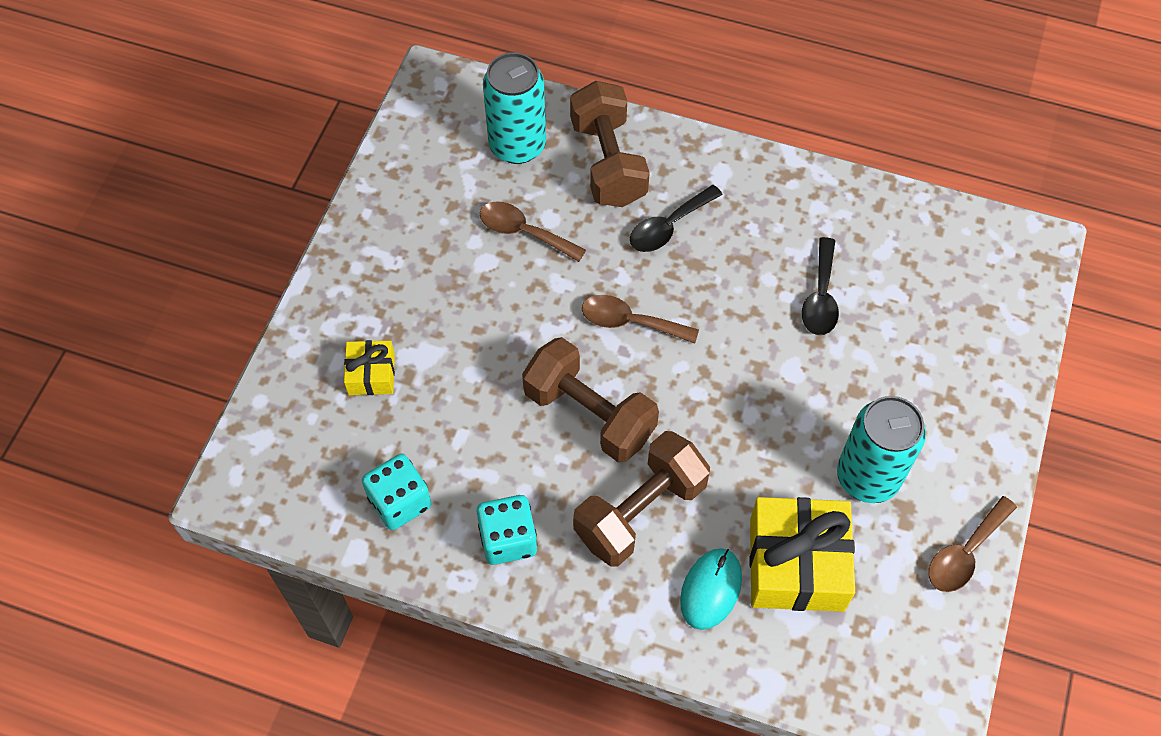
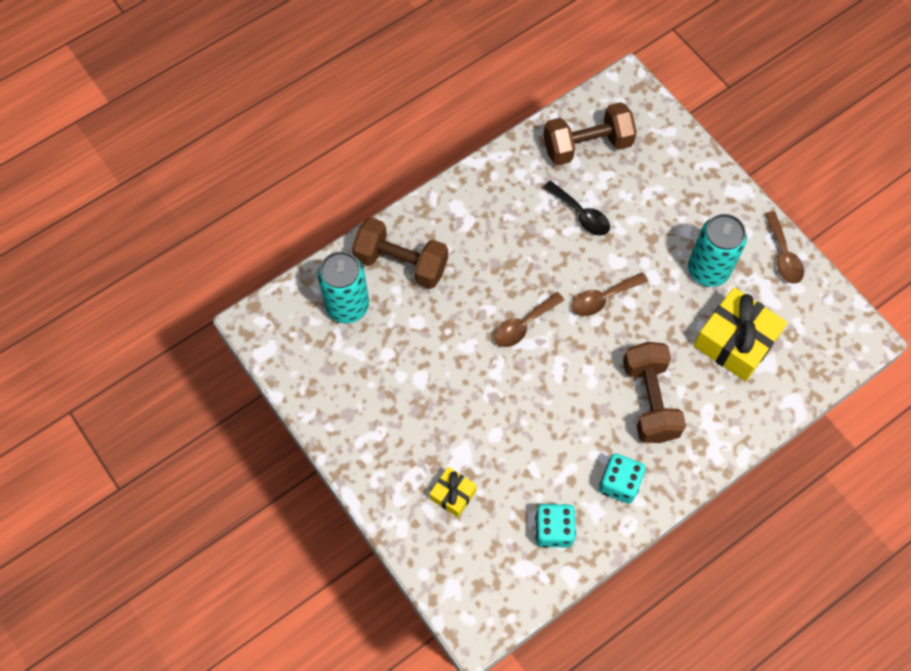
camera: 55 degrees left, 5 degrees up
brown spoon [480,201,586,262] -> brown spoon moved to [572,272,648,316]
brown dumbbell [522,337,659,462] -> brown dumbbell moved to [543,102,637,165]
black spoon [630,185,723,252] -> none
turquoise mouse [680,548,742,630] -> none

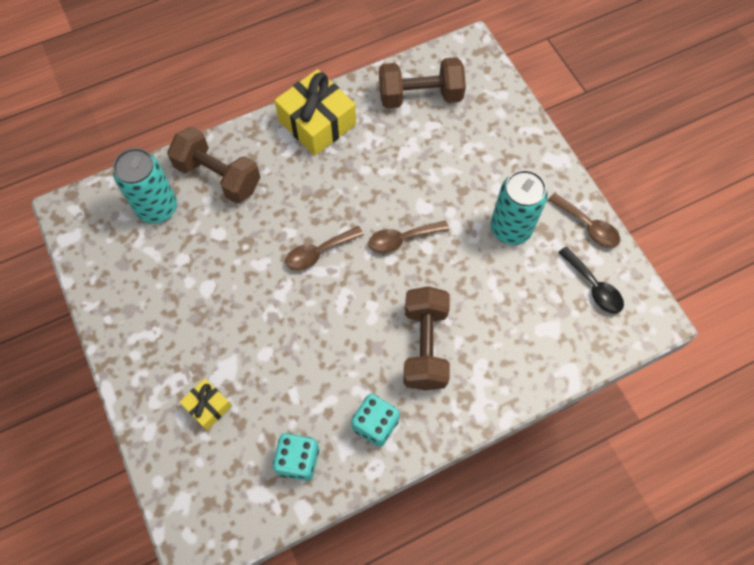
camera: 10 degrees right, 0 degrees up
black spoon [543,181,610,235] -> black spoon moved to [558,246,624,314]
yellow gift [693,287,787,381] -> yellow gift moved to [275,69,356,156]
brown spoon [765,211,804,284] -> brown spoon turned 45 degrees counterclockwise [548,193,620,248]

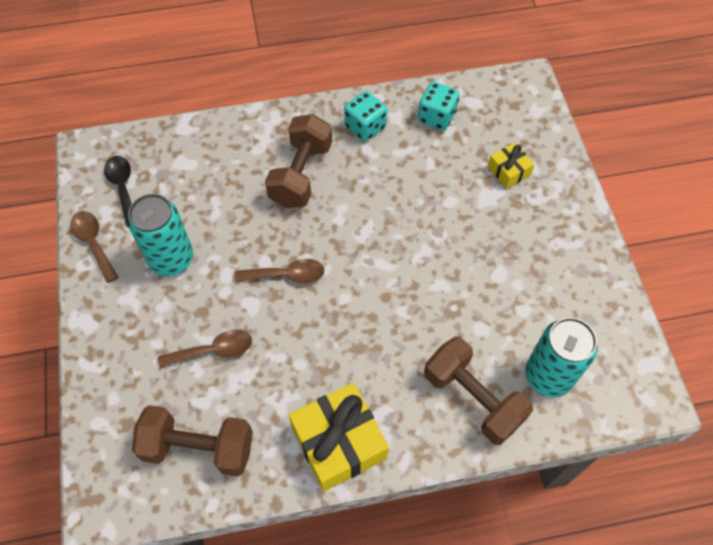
camera: 165 degrees left, 5 degrees down
brown spoon [286,226,364,271] -> brown spoon moved to [158,329,252,368]

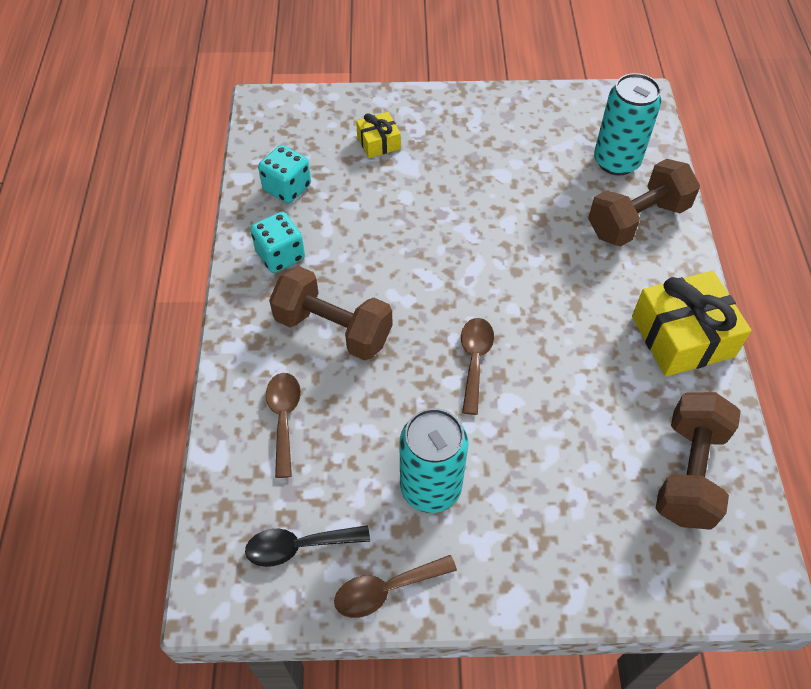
camera: 80 degrees left, 5 degrees down
brown spoon [158,329,252,368] -> brown spoon moved to [266,373,301,478]

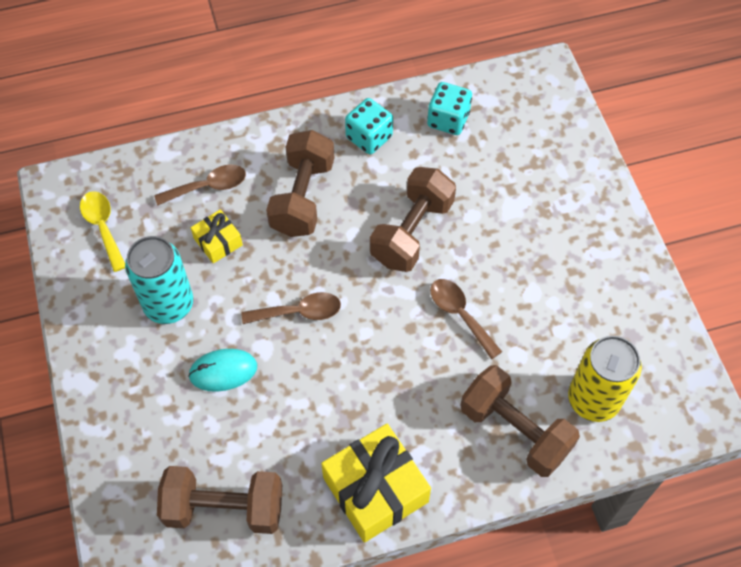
camera: 75 degrees right, 5 degrees up
black spoon [245,525,370,567] -> yellow spoon [80,191,125,272]
brown spoon [334,555,457,618] -> brown spoon moved to [430,279,502,360]
yellow gift [356,112,401,158] -> yellow gift moved to [191,209,243,263]
turquoise can [594,73,662,175] -> yellow can [568,336,642,422]
none -> turquoise mouse [188,349,257,392]
none -> brown dumbbell [370,167,456,272]

